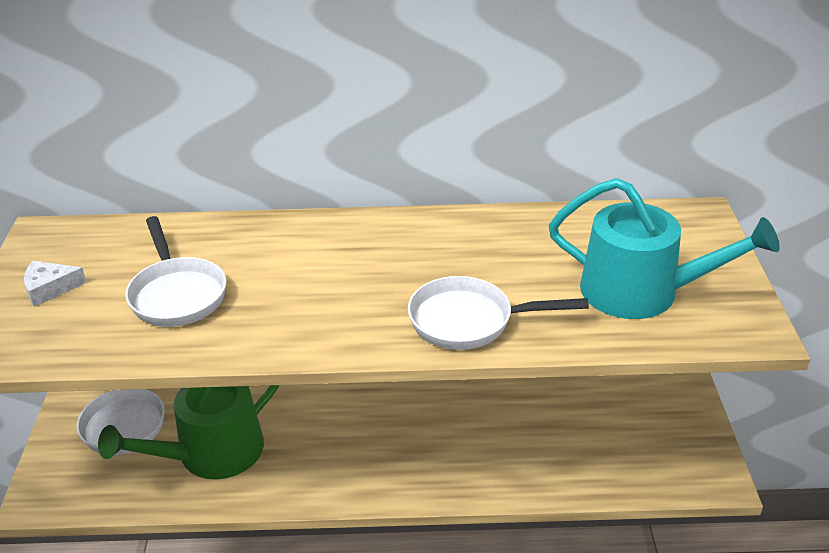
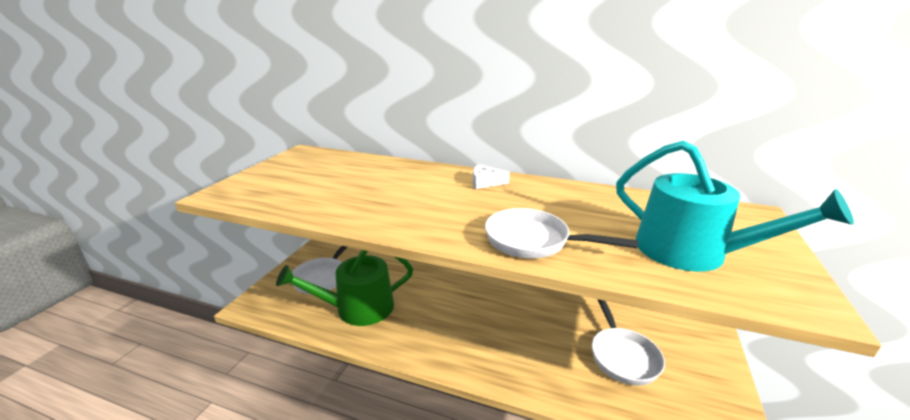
camera: 20 degrees right, 10 degrees down
white cheese [24,261,87,307] -> white cheese moved to [473,164,510,189]
white pan [125,216,226,327] -> white pan moved to [592,299,665,385]

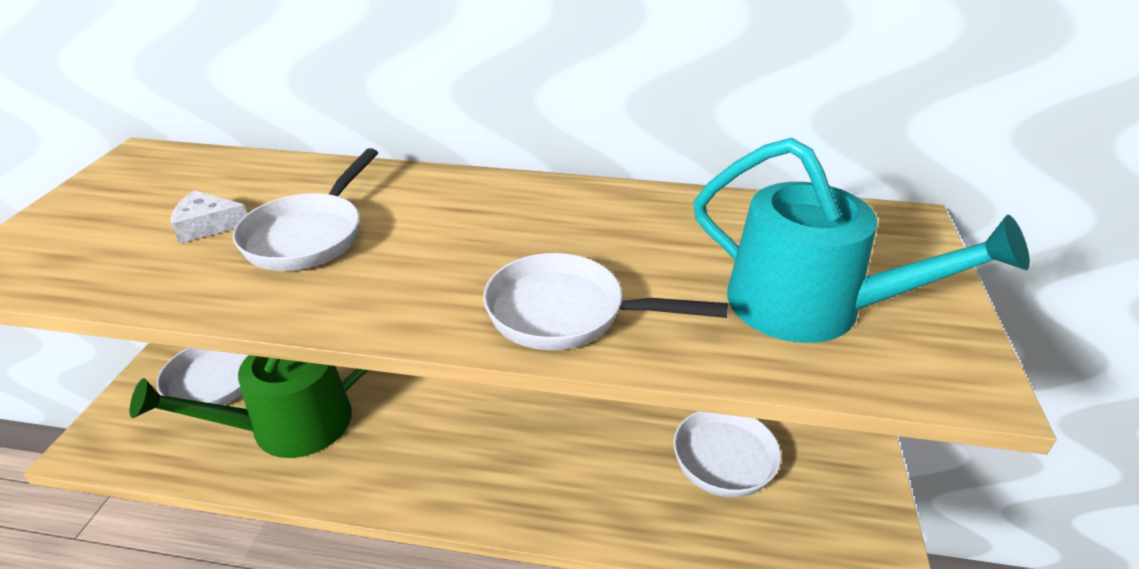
camera: 10 degrees left, 10 degrees up
white cheese [473,164,510,189] -> white cheese moved to [171,190,247,244]
none -> white pan [233,148,378,271]

